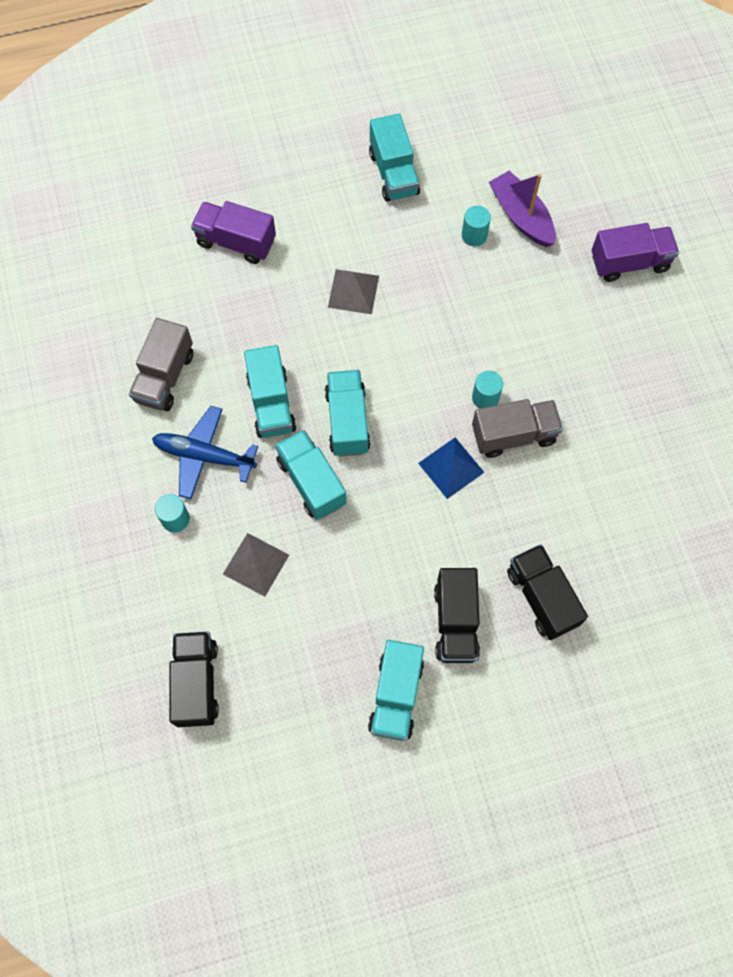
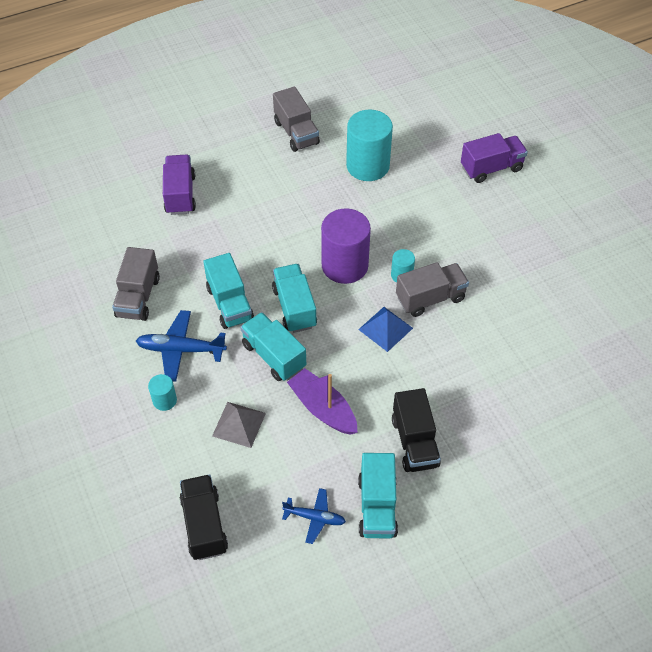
camera: 10 degrees left, 15 degrees down
purple truck [191,201,276,264] -> purple truck turned 75 degrees clockwise [163,155,196,215]
grey pyramid [328,269,379,314] -> none
turquoise truck [369,113,420,202] -> grey truck [273,87,320,152]
turquoise cylinder [462,206,491,246] -> turquoise cylinder [346,110,393,181], size x2.13
purple boat [489,171,556,247] -> purple boat moved to [287,368,358,435]
black truck [507,544,588,640] -> none
none -> blue plane [282,488,346,544]
none -> purple cylinder [321,208,371,284]

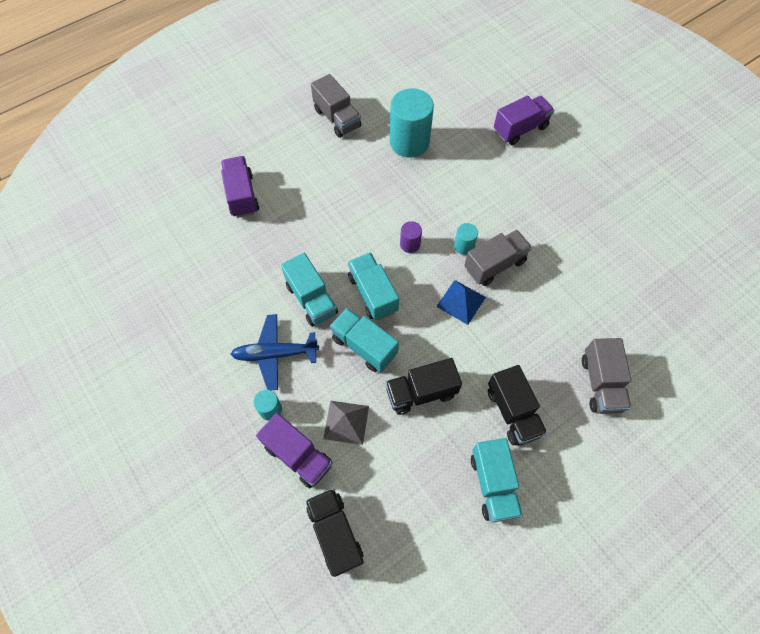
camera: 10 degrees left, 10 degrees up
grey truck [112,247,160,321] -> grey truck moved to [582,338,631,414]
blue plane [282,488,346,544] -> none
purple boat [287,368,358,435] -> black truck [385,358,462,415]
purple cylinder [321,208,371,284] -> purple cylinder [400,221,422,253], size x0.47
none -> purple truck [256,413,332,488]

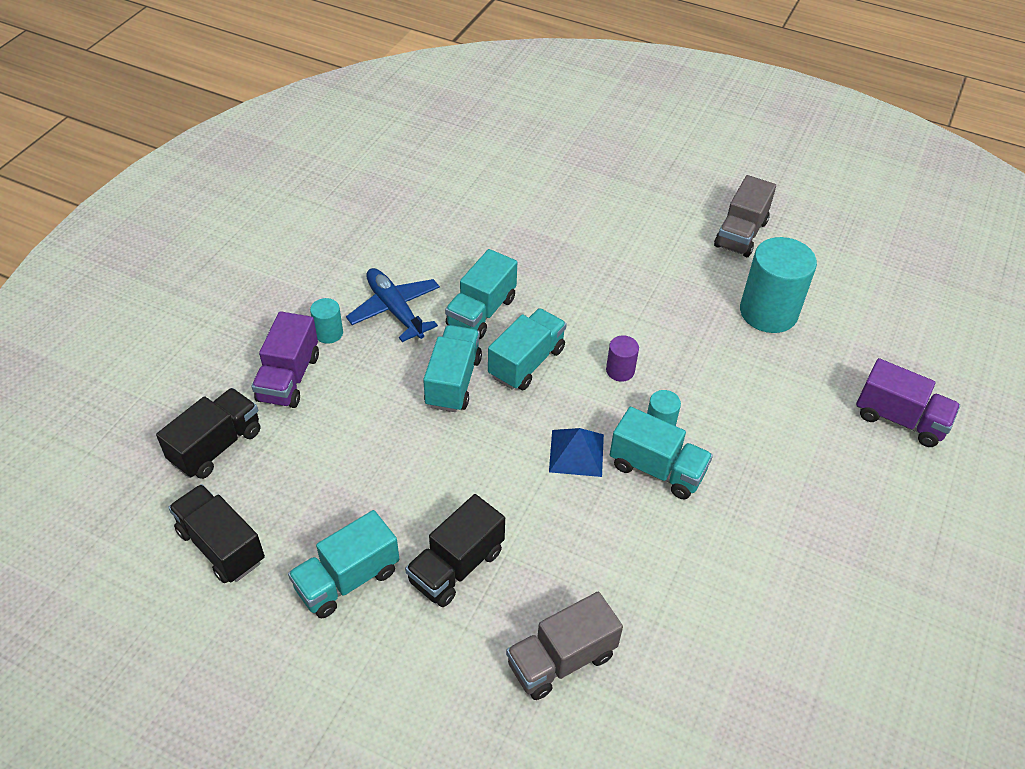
camera: 60 degrees right, 15 degrees down
purple truck [221,156,259,218] -> none
grey pyramid [323,401,369,445] -> none
black truck [385,358,462,415] -> black truck moved to [168,484,265,583]
grey truck [464,230,532,286] -> turquoise truck [610,407,713,499]

